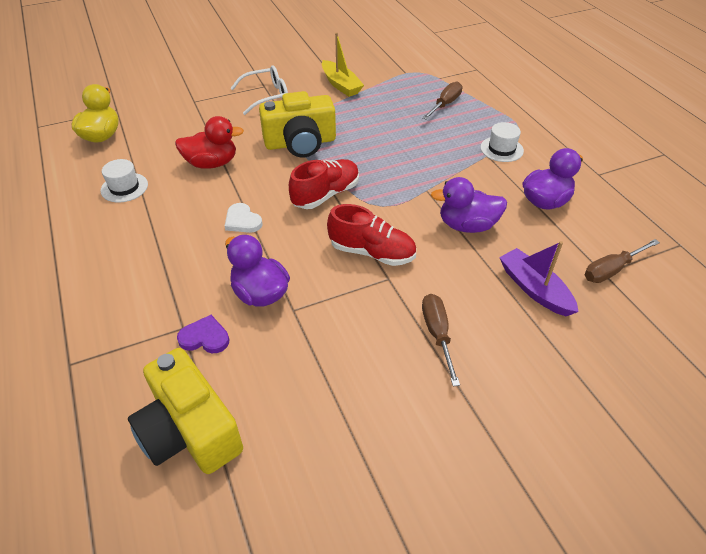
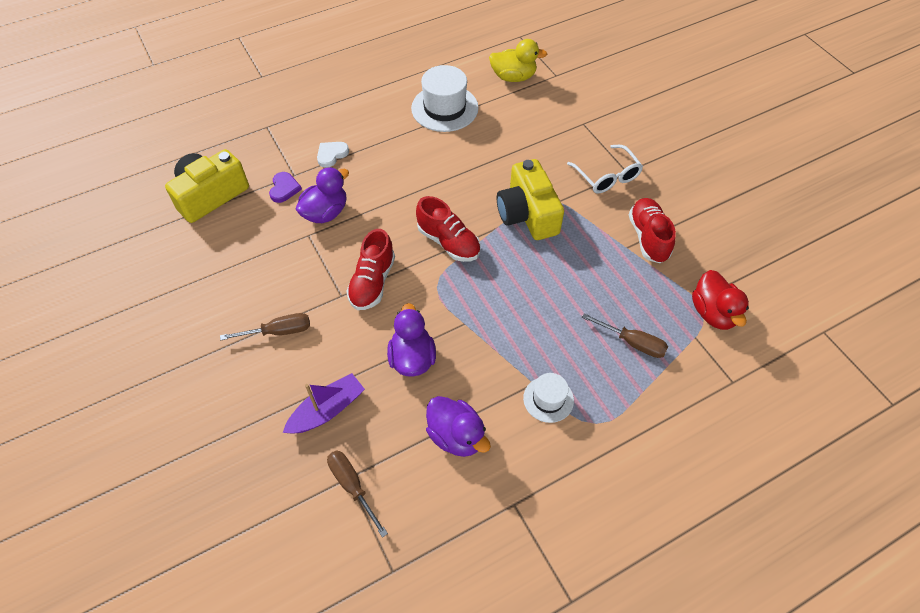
camera: 85 degrees right, 10 degrees up
white hat [100,159,148,202] -> white hat [411,65,479,132], size x1.75
red duck [175,116,244,169] -> red duck moved to [692,270,749,330]
white heart [225,203,262,233] -> white heart moved to [317,142,349,168]
yellow boat [322,32,364,97] -> red shoe [629,198,676,263]

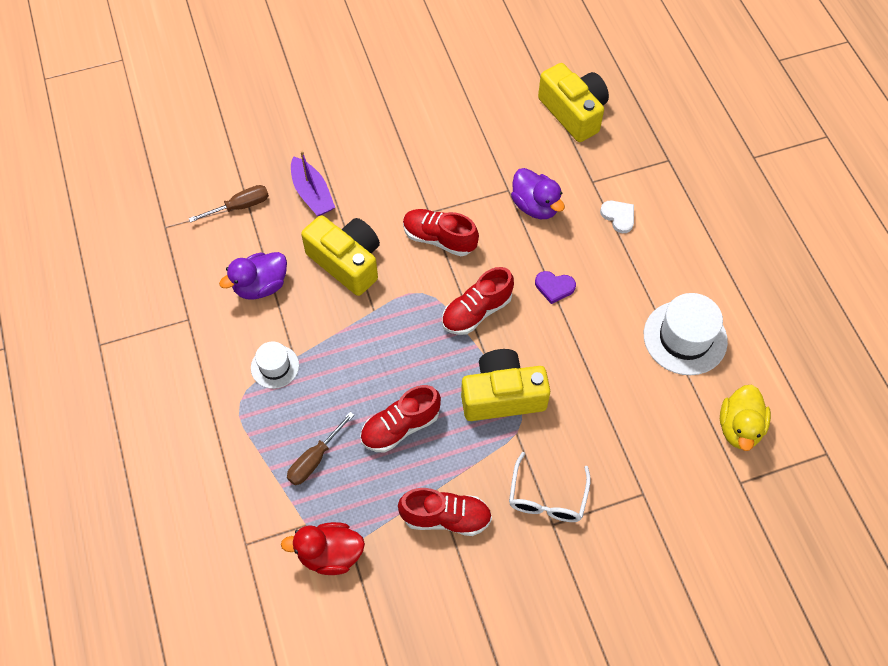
camera: 100 degrees right, 5 degrees up
brown screwdriver [220,313,310,340] -> none
purple heart [269,172,302,203] -> purple heart moved to [535,271,576,304]
purple duck [387,303,436,377] -> yellow camera [301,215,380,296]
white glasses [567,145,643,193] -> white glasses turned 60 degrees counterclockwise [509,452,591,522]
none -> red shoe [360,385,441,453]

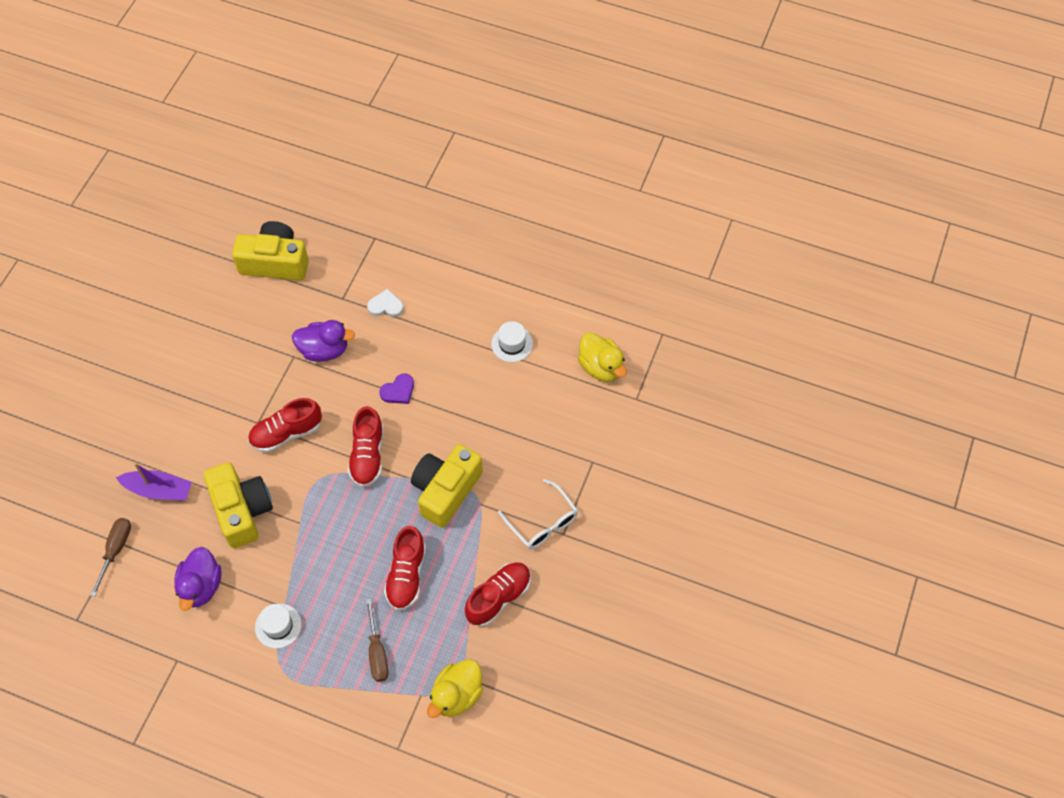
camera: 50 degrees left, 0 degrees up
red duck [281,522,365,575] -> yellow duck [427,659,484,718]
yellow camera [301,215,380,296] -> yellow camera turned 75 degrees clockwise [204,462,273,548]
white hat [644,293,728,375] -> white hat [491,321,533,362], size x0.57

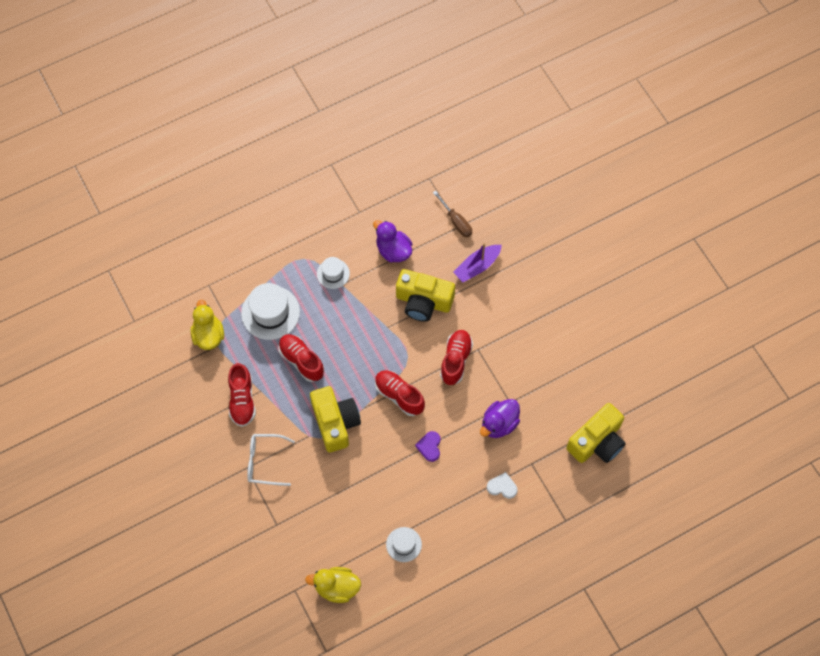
camera: 130 degrees right, 5 degrees up
brown screwdriver [366,598,388,682] -> white hat [241,283,300,340]
white heart [367,289,404,317] -> white heart turned 120 degrees counterclockwise [487,472,517,499]

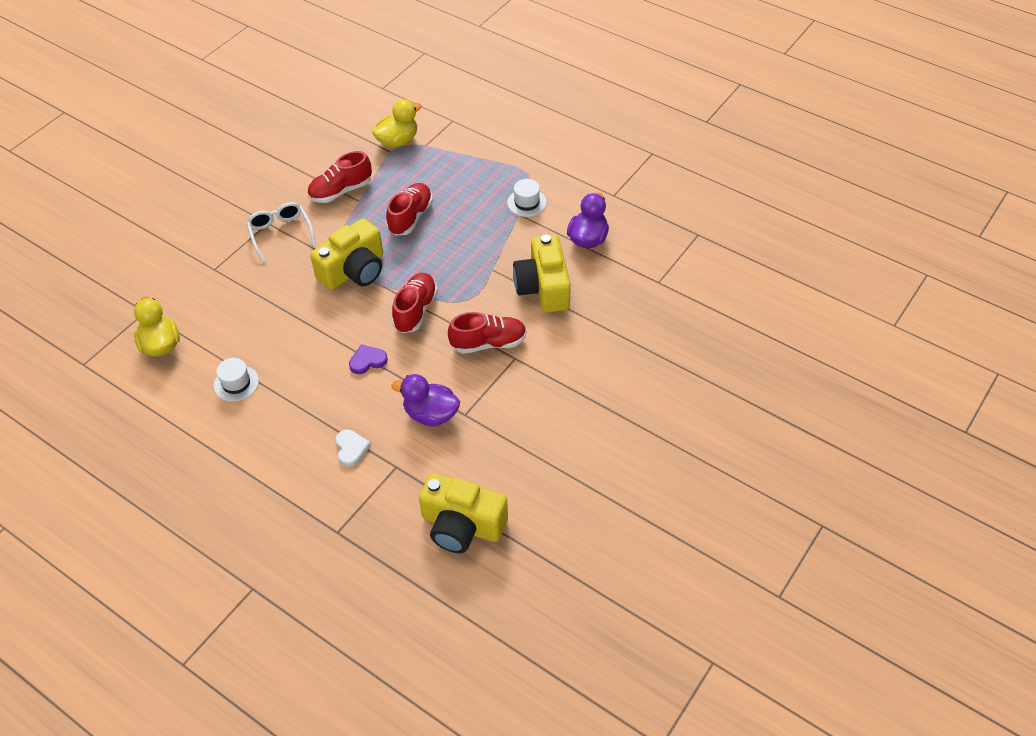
camera: 65 degrees right, 15 degrees down
white hat [241,283,300,340] -> none
brown screwdriver [433,191,472,237] -> none
purple boat [453,243,502,283] -> none

